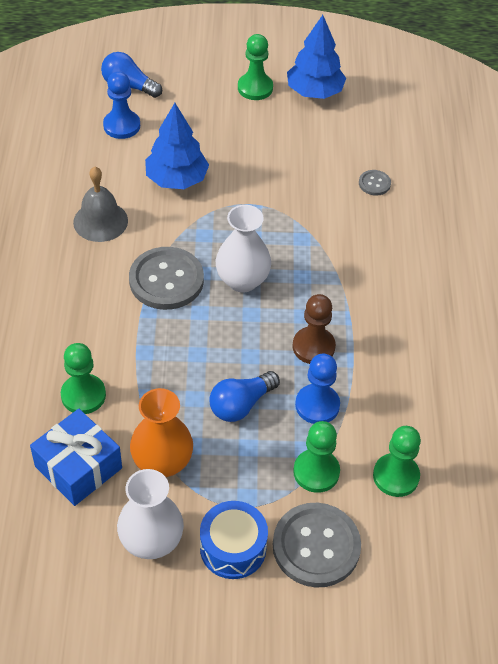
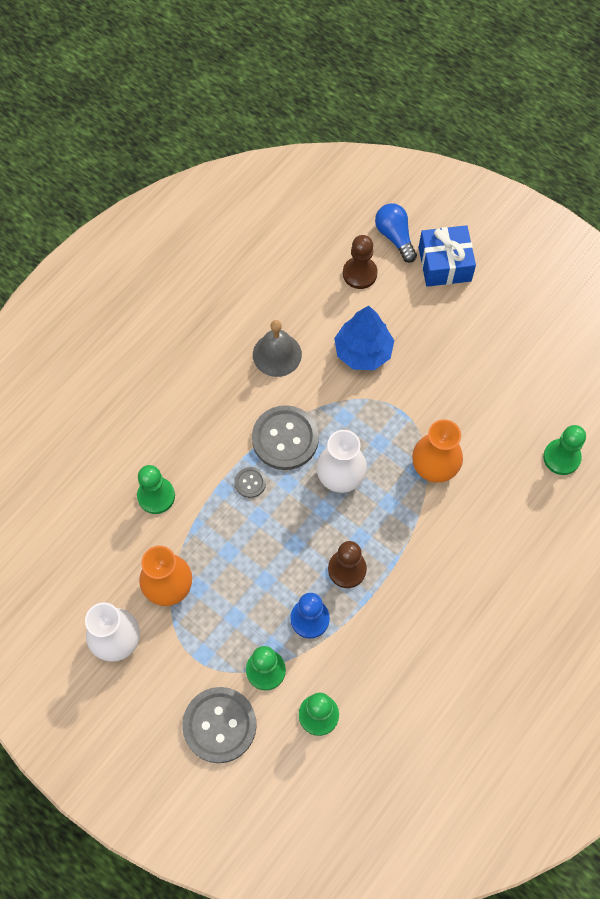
camera: 40 degrees right, 15 degrees up
blue gift [30,409,122,506] -> blue gift moved to [419,225,476,287]
blue pawn [103,71,140,139] -> brown pawn [343,235,378,289]
blue drum [200,501,268,579] -> none
blue light bulb [210,371,280,422] -> none
green pawn [238,34,273,100] -> green pawn moved to [543,425,586,475]
blue tree [287,15,346,99] -> none
grey button [359,170,391,196] -> grey button moved to [235,467,266,498]
none -> orange vase [412,419,463,483]

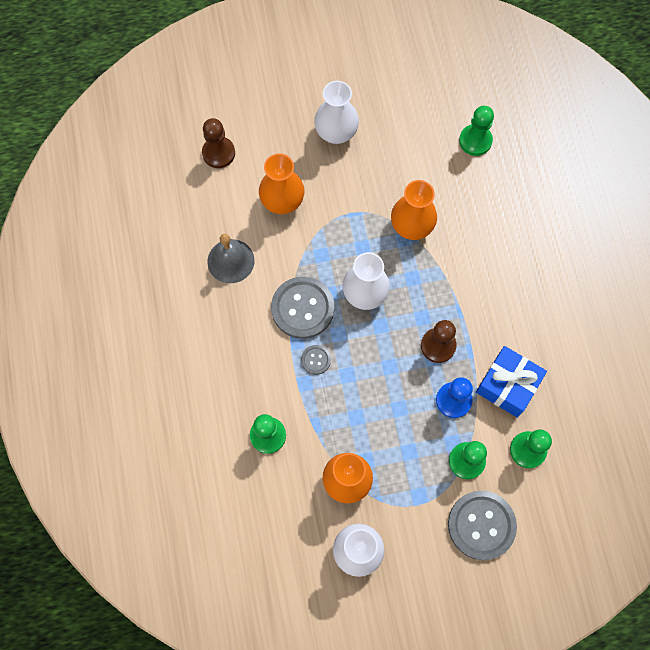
camera: 50 degrees left, 5 degrees up
blue tree [334,306,394,370] -> orange vase [259,153,305,214]
blue light bulb [375,203,417,263] -> none
blue gift [419,225,476,287] -> blue gift moved to [476,346,547,417]
none -> white vase [314,81,359,144]

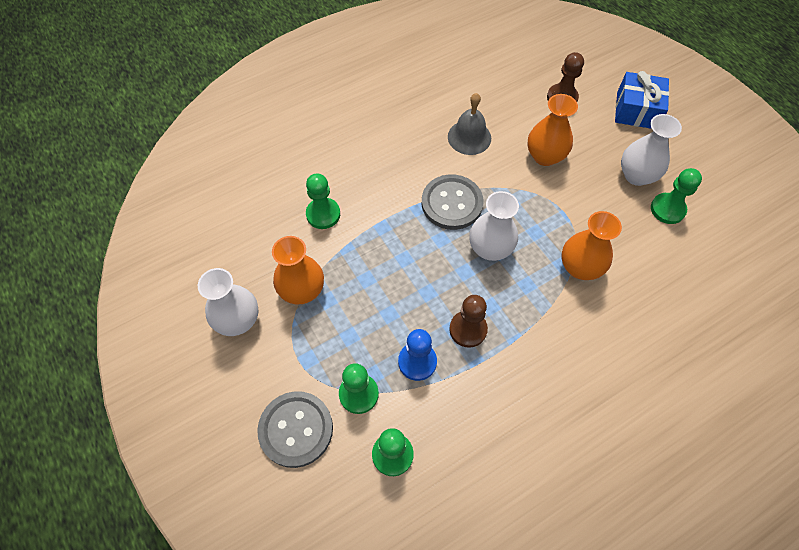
camera: 70 degrees right, 10 degrees down
grey button [301,345,331,375] -> none
green pawn [459,106,494,156] -> green pawn moved to [651,168,702,224]
blue gift [476,346,547,417] -> blue gift moved to [615,71,669,129]

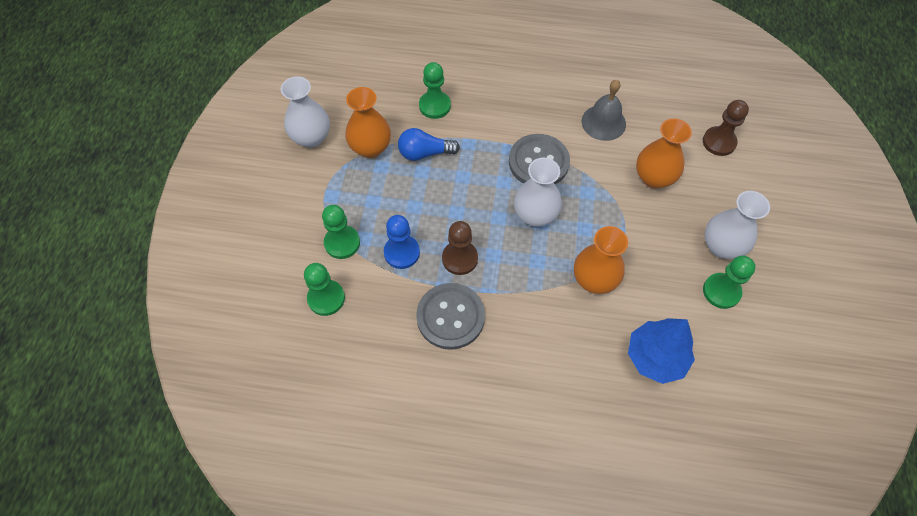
camera: 40 degrees right, 0 degrees up
grey button [257,391,333,468] -> grey button moved to [416,283,485,350]
blue gift [615,71,669,129] -> none
none -> blue light bulb [398,128,460,161]
none -> blue tree [628,318,695,384]

